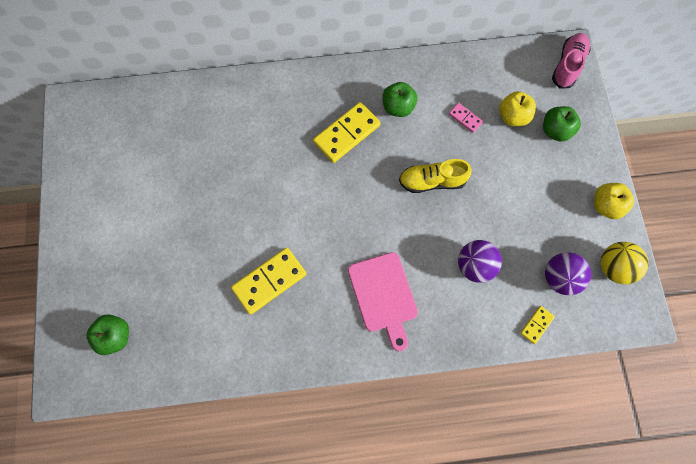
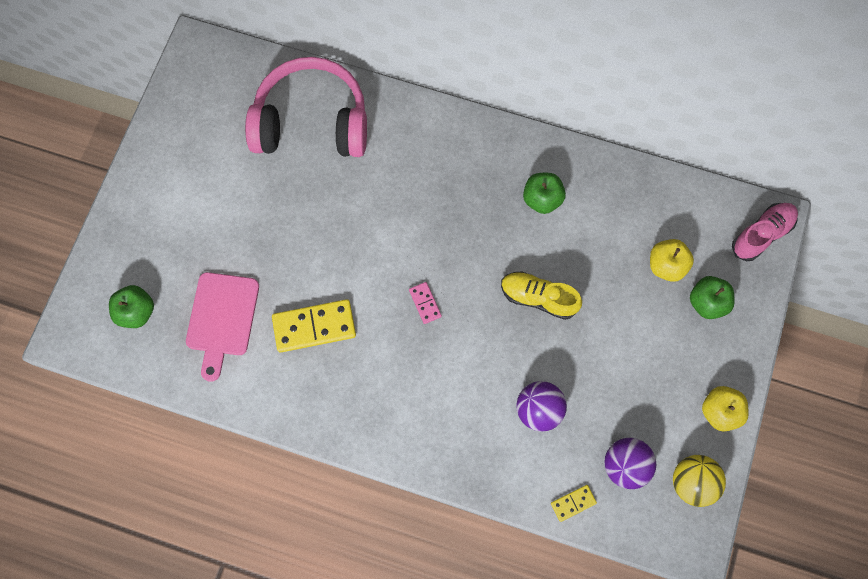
camera: 25 degrees right, 0 degrees up
yellow domino [313,102,381,163] -> none
pink cutting board [348,252,418,351] -> pink cutting board moved to [186,272,259,382]
pink domino [449,103,483,133] -> pink domino moved to [409,282,442,324]
none -> pink headphones [245,57,367,157]

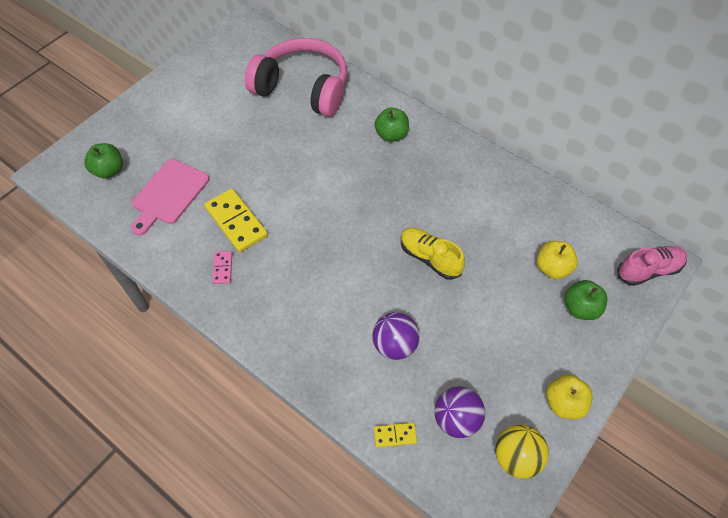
camera: 20 degrees right, 15 degrees down
yellow domino [272,299,356,352] -> yellow domino turned 45 degrees clockwise [204,189,268,252]
pink domino [409,282,442,324] -> pink domino moved to [212,251,232,284]
green apple [523,173,566,214] -> green apple moved to [374,107,409,142]

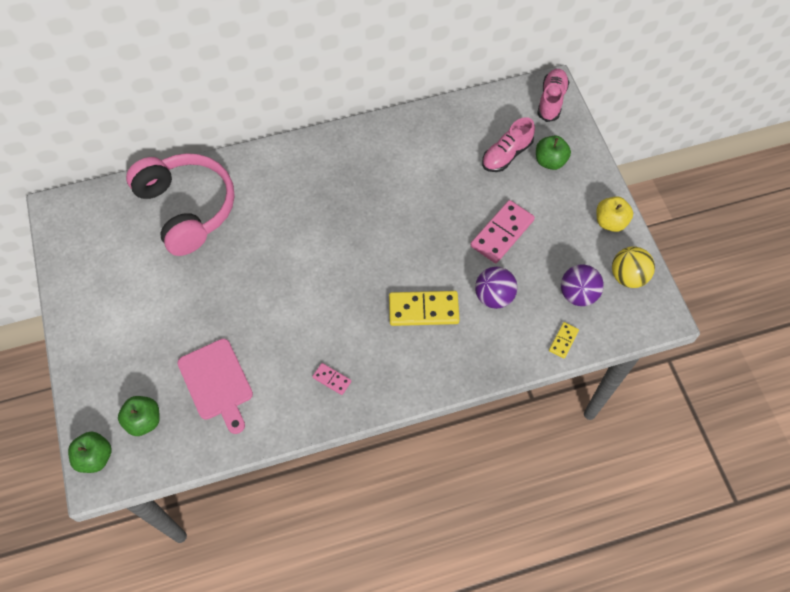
camera: 55 degrees left, 5 degrees up
yellow domino [204,189,268,252] -> yellow domino moved to [389,291,460,326]
pink headphones [245,38,347,117] -> pink headphones turned 90 degrees clockwise [126,153,235,256]
green apple [374,107,409,142] -> green apple moved to [68,431,112,473]
yellow shoe [401,228,465,280] -> none
yellow apple [537,241,578,279] -> pink shoe [482,117,535,172]
none -> pink domino [471,200,535,263]

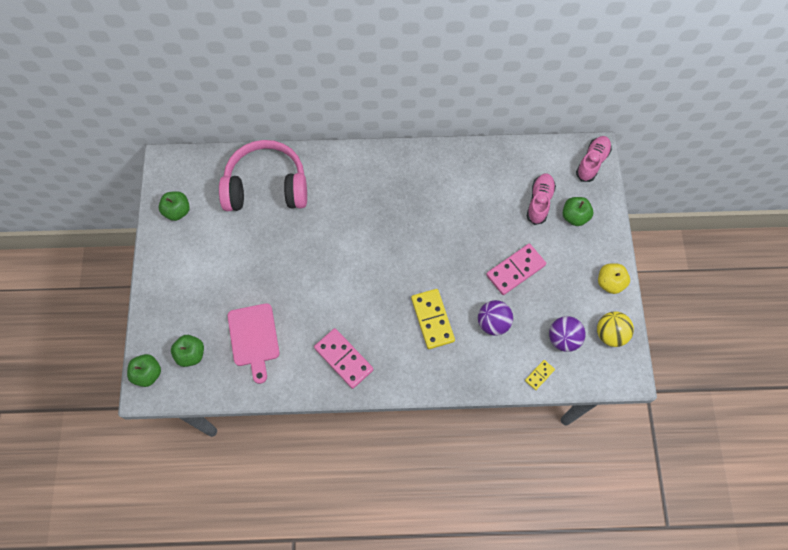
camera: 15 degrees right, 5 degrees up
pink headphones [126,153,235,256] -> pink headphones turned 75 degrees counterclockwise [219,140,307,211]
pink domino [312,363,351,395] -> pink domino [314,328,373,389], size x1.99
yellow domino [389,291,460,326] -> yellow domino turned 60 degrees clockwise [411,289,455,349]
pink shoe [482,117,535,172] -> pink shoe turned 135 degrees clockwise [527,173,556,225]
none -> green apple [158,191,190,221]

